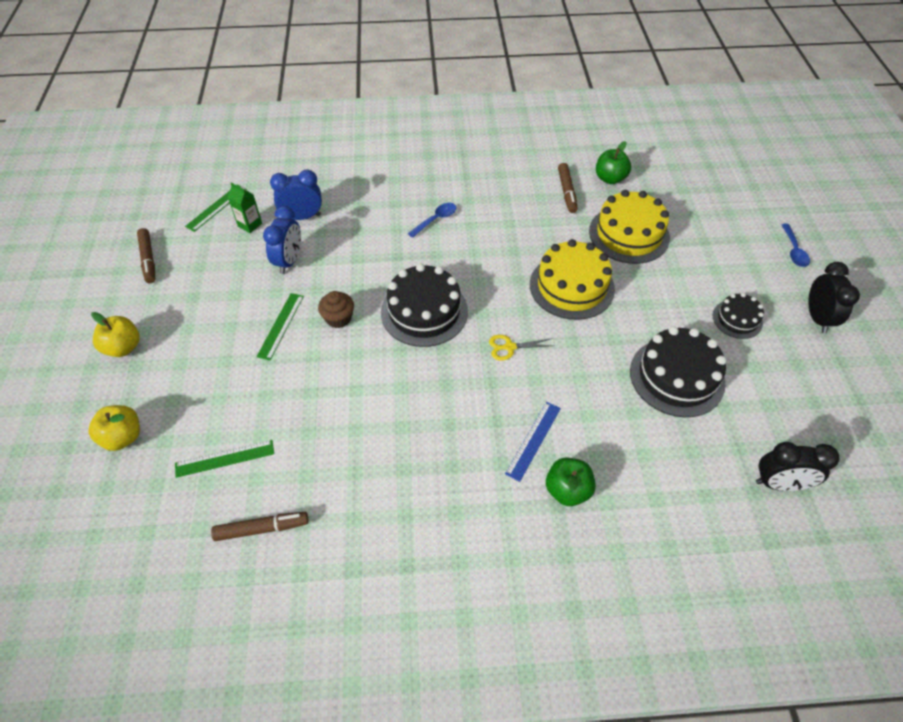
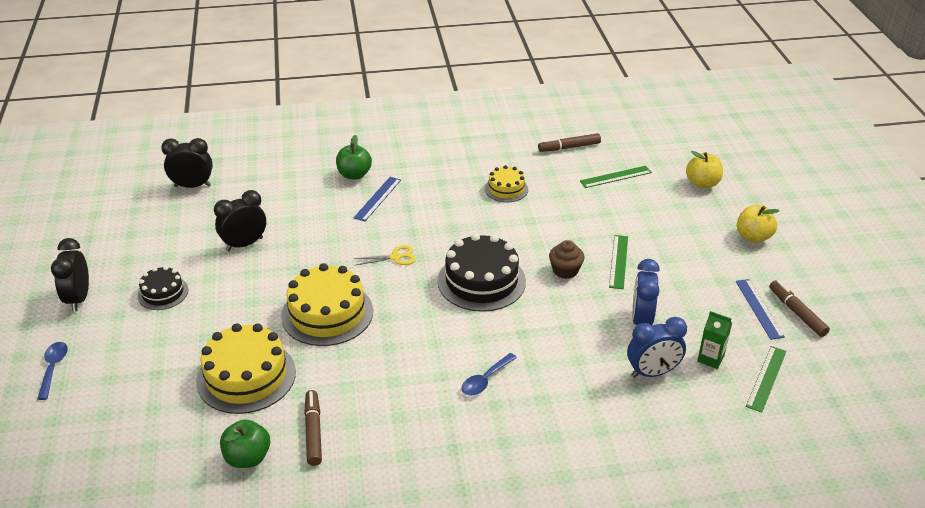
camera: 175 degrees right, 15 degrees down
black cake [630,326,727,417] -> black clock [214,190,266,251]
none -> yellow cake [485,165,528,202]
none -> blue ruler [736,279,785,340]

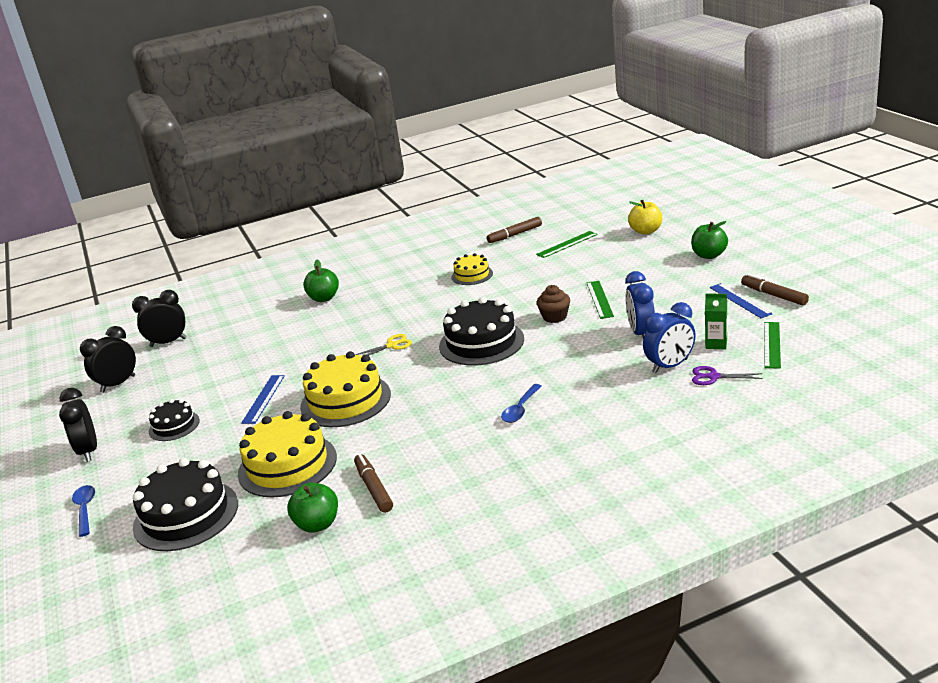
camera: 10 degrees left, 10 degrees down
black clock [214,190,266,251] -> black clock moved to [80,326,136,393]
blue ruler [354,177,401,222] -> blue ruler moved to [241,375,285,424]
yellow apple [737,205,779,243] -> green apple [691,221,728,259]
none -> black cake [133,458,238,551]
none -> purple scissors [692,366,763,385]

